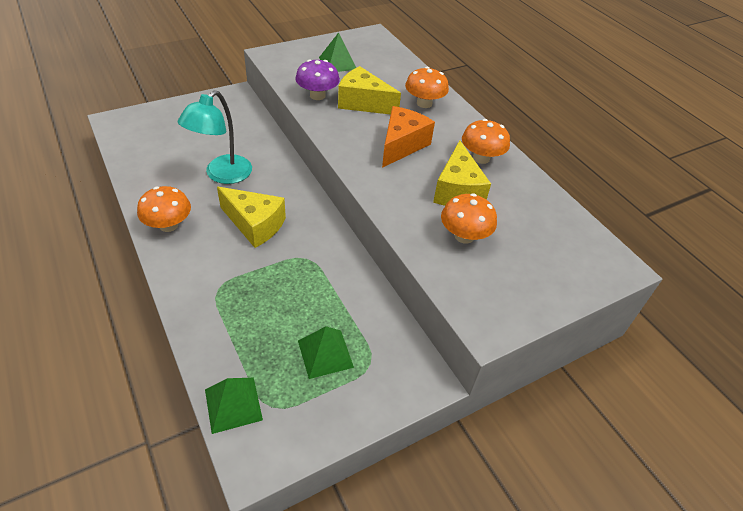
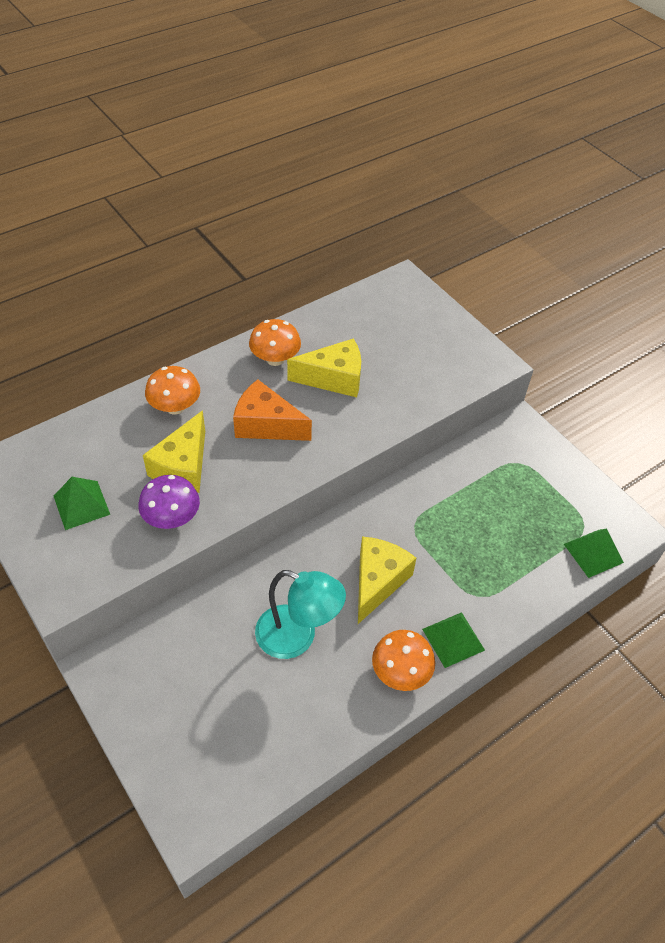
camera: 95 degrees left, 5 degrees up
green pyramid [298,326,354,379] -> green pyramid moved to [422,612,485,668]
orange mushroom [441,193,497,244] -> none

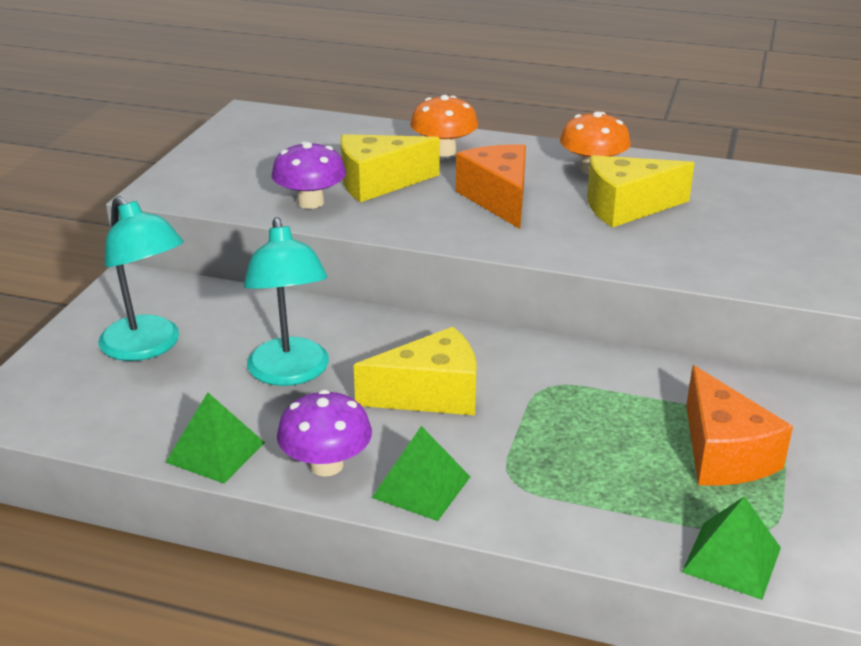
camera: 55 degrees right, 20 degrees down
green pyramid [54,477,110,530] -> green pyramid moved to [165,393,265,484]
yellow cheese [287,338,361,397] -> yellow cheese turned 120 degrees clockwise [587,155,695,228]
orange mushroom [372,630,435,691] -> purple mushroom [277,390,372,477]
none -> turquoise lamp [98,196,184,361]
none -> orange cheese [686,365,793,486]

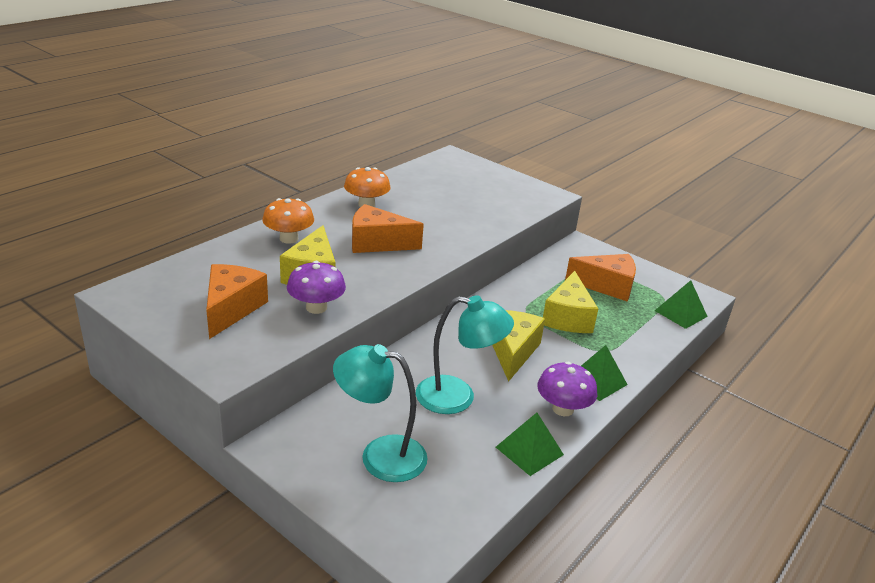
camera: 70 degrees left, 0 degrees up
turquoise lamp [98,196,184,361] -> turquoise lamp turned 150 degrees counterclockwise [333,344,428,482]
yellow cheese [587,155,695,228] -> yellow cheese moved to [543,271,598,333]
none -> orange cheese [206,264,268,339]

